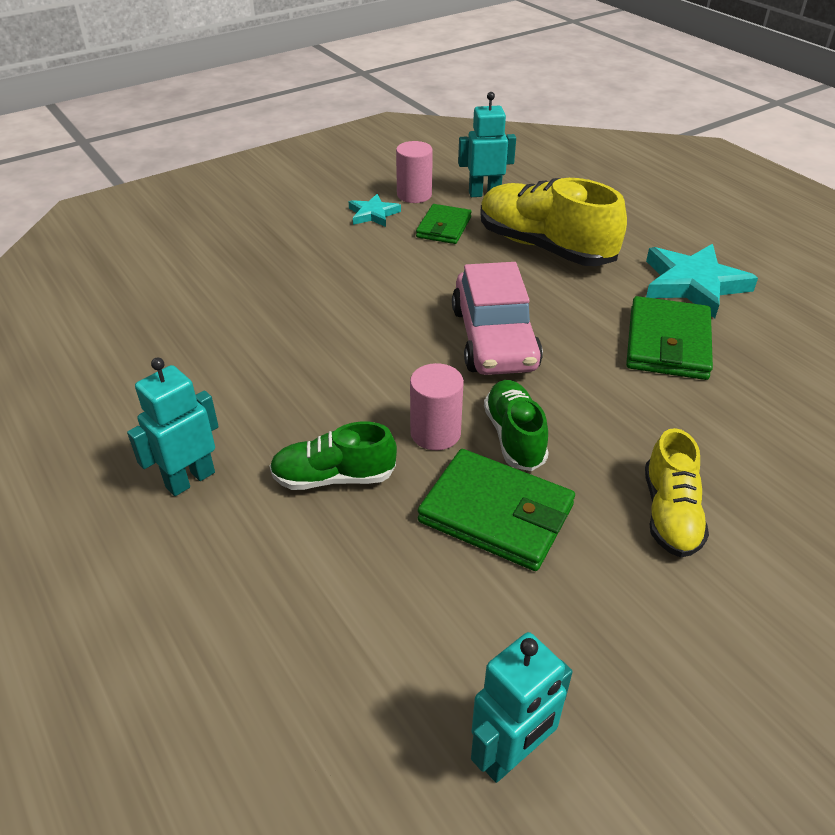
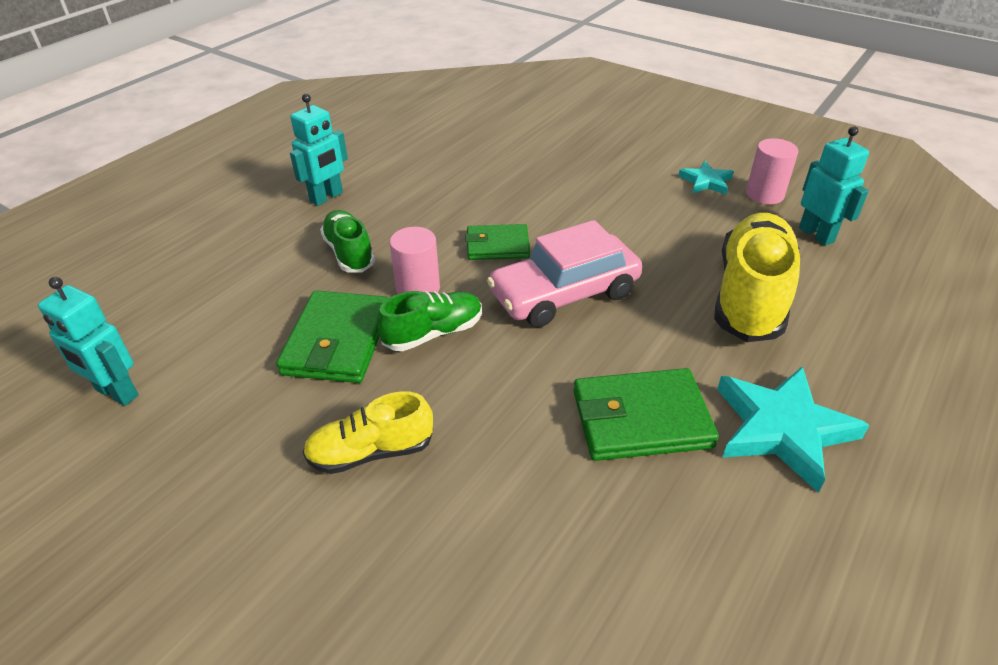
camera: 70 degrees right, 0 degrees up
turquoise robot [127,357,219,496] -> turquoise robot turned 105 degrees clockwise [290,94,348,206]
green wallet [416,204,472,244] -> green wallet moved to [465,224,530,260]

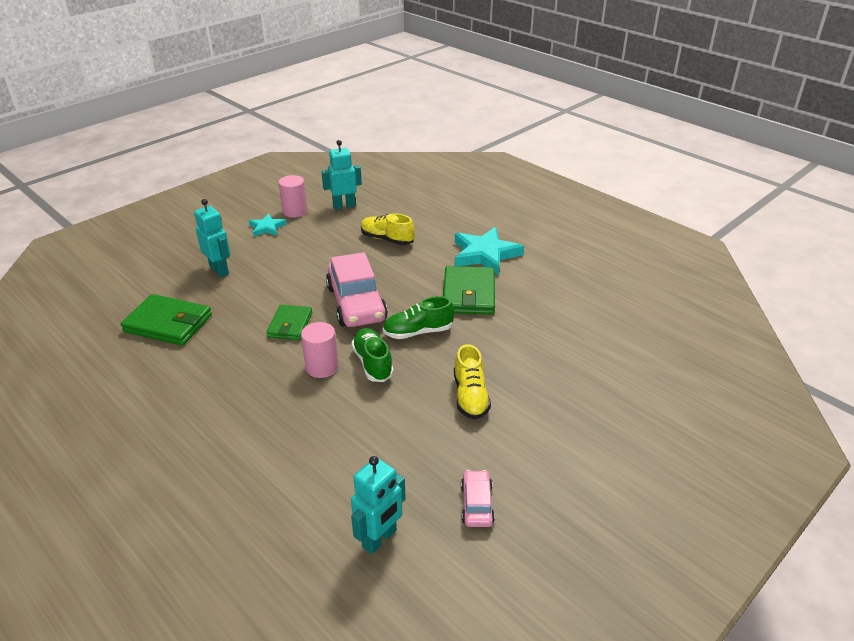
camera: 80 degrees left, 5 degrees down
green wallet [276,290,388,383] -> green wallet moved to [121,294,212,346]
turquoise robot [290,94,348,206] -> turquoise robot moved to [194,199,230,277]
green shoe [320,210,375,272] -> green shoe moved to [383,296,454,339]
yellow shoe [714,213,800,342] -> yellow shoe [361,213,415,245], size x0.57
none -> pink car [461,470,495,527]

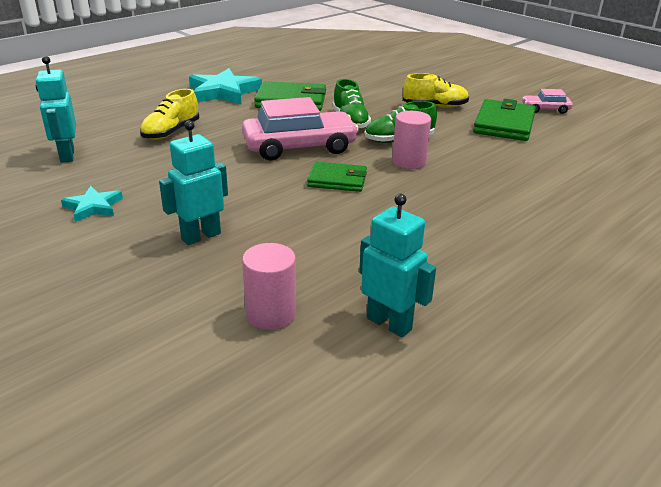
camera: 90 degrees left, 5 degrees down
green wallet [121,294,212,346] -> green wallet moved to [473,99,536,141]
pink cylinder [279,175,307,218] -> pink cylinder moved to [242,243,296,330]
turquoise robot [351,456,406,554] -> turquoise robot moved to [359,194,436,337]

